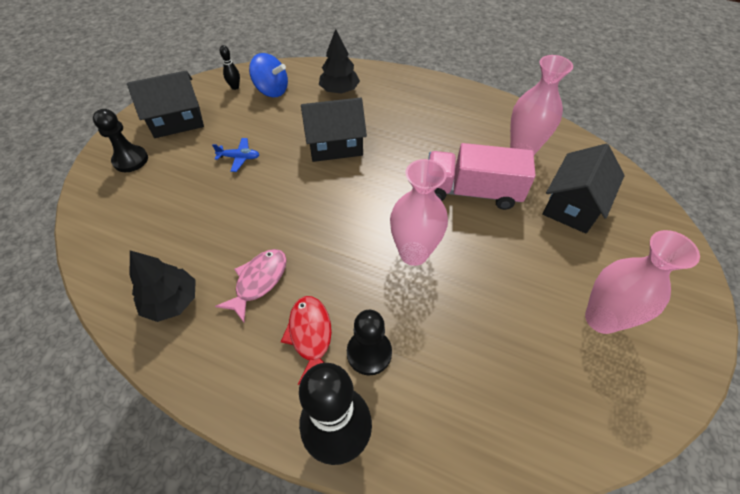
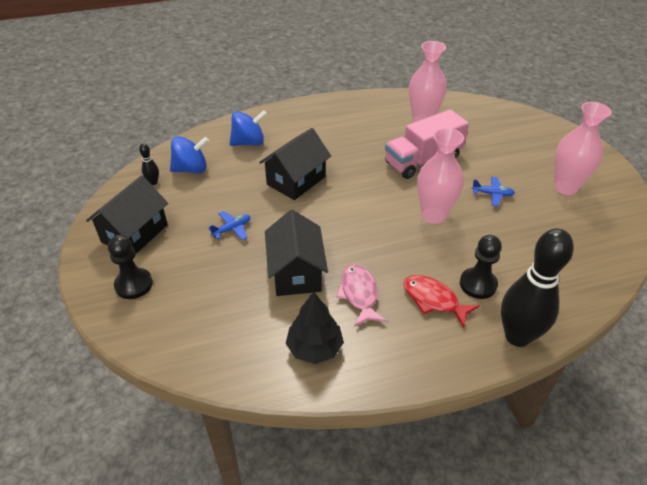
camera: 40 degrees left, 10 degrees down
black tree [319,29,360,94] -> blue spinning top [230,110,267,146]
black house [542,144,624,234] -> black house moved to [265,210,328,296]
none -> blue plane [471,176,515,206]

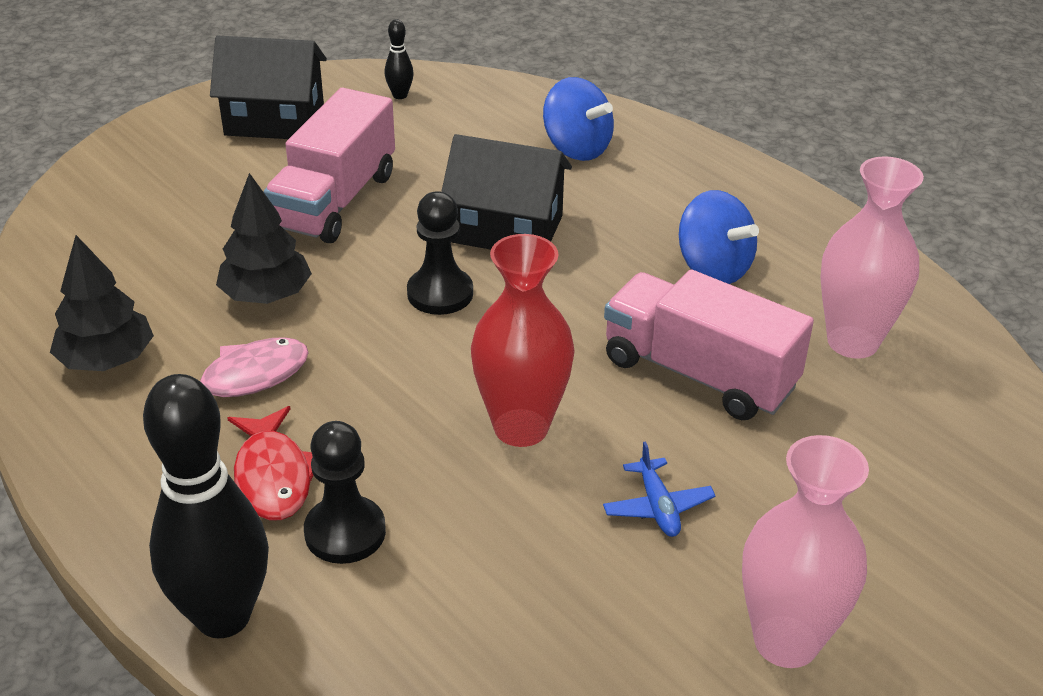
camera: 65 degrees right, 5 degrees down
black pawn [108,235,153,299] -> black pawn moved to [407,191,473,315]
blue spinning top [170,136,209,173] -> blue spinning top moved to [679,190,759,284]
blue plane [208,211,250,240] -> pink truck [264,88,395,243]
black house [265,210,328,296] -> black tree [216,173,312,304]
red fish [403,275,479,327] -> red fish turned 150 degrees clockwise [227,406,314,520]
pink vase [417,128,464,224] -> red vase [471,234,575,447]

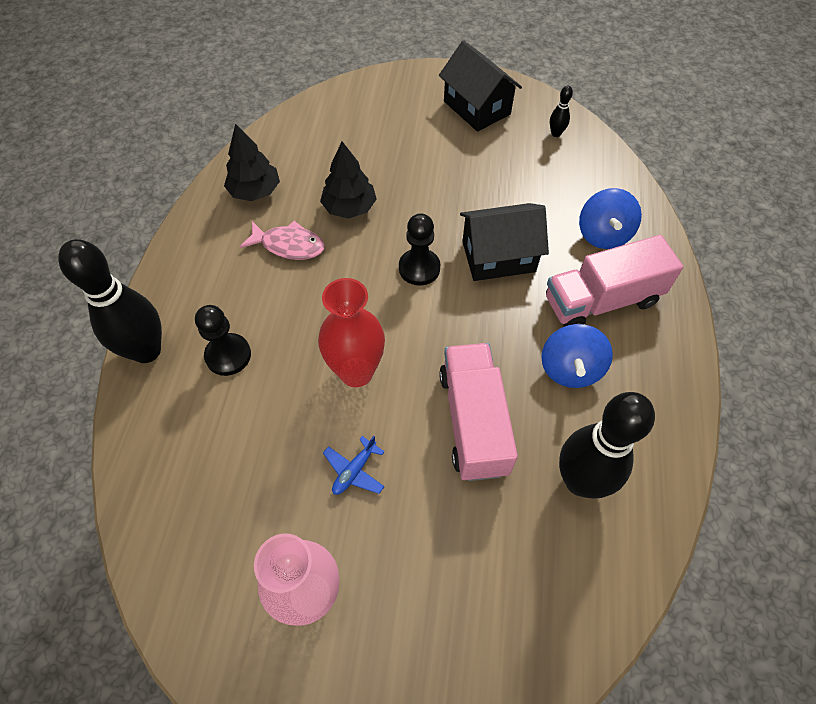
camera: 50 degrees right, 20 degrees up
red fish [227,406,314,520] -> none
pink truck [264,88,395,243] -> pink truck moved to [546,235,683,327]
black house [441,134,572,250] -> black house turned 75 degrees counterclockwise [460,203,549,281]
pink vase [820,156,924,359] -> black bowling pin [559,392,655,499]

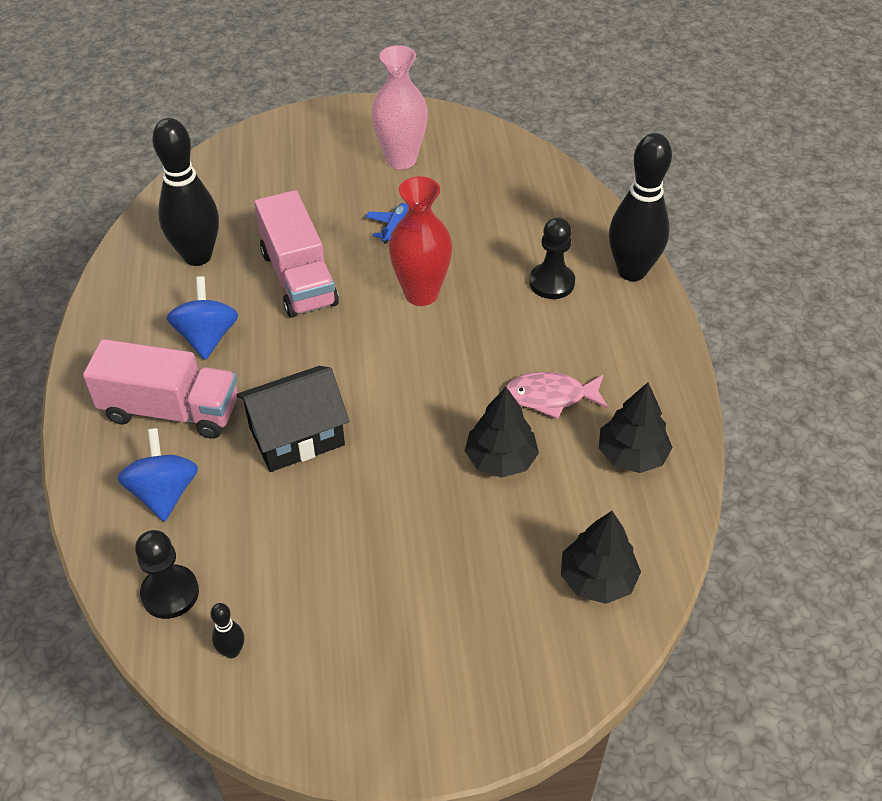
camera: 165 degrees right, 10 degrees down
black pawn [399,213,440,286] -> black pawn moved to [135,530,199,619]
black house [439,40,522,132] -> none
pink truck [546,235,683,327] -> pink truck turned 45 degrees clockwise [83,339,238,439]
none -> black tree [561,511,641,604]

